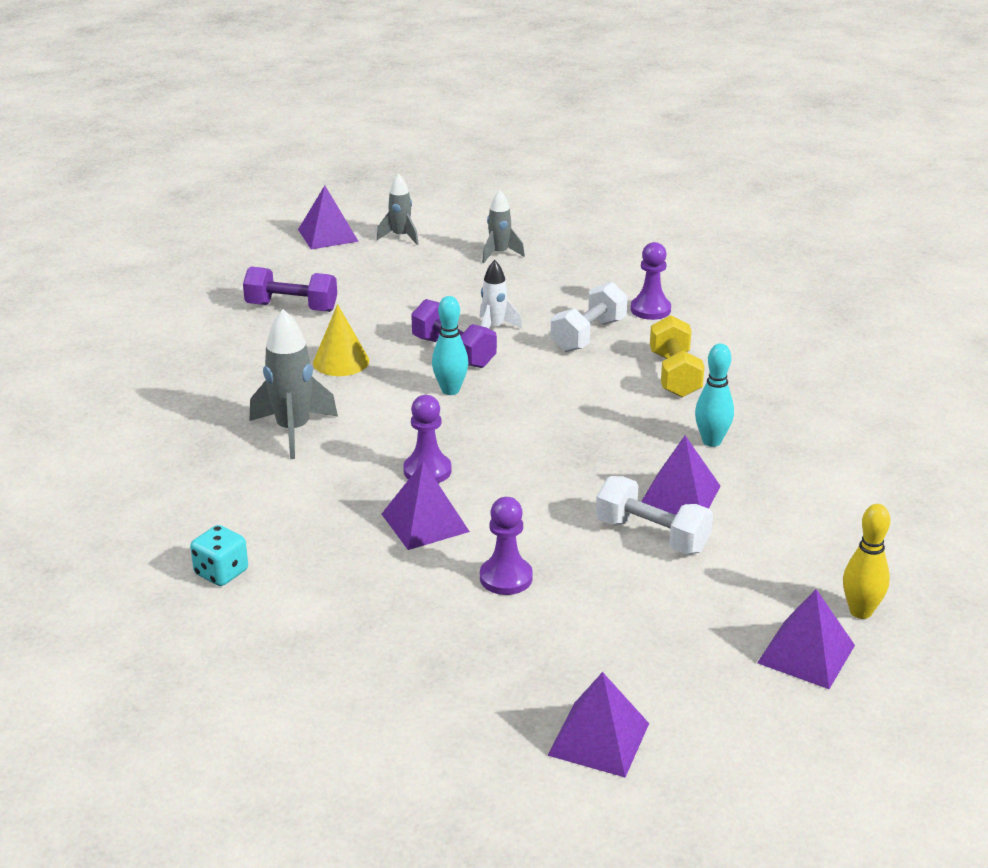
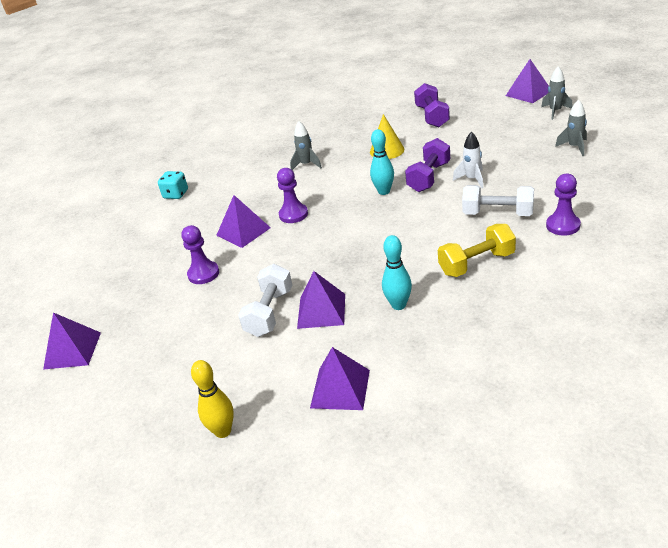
camera: 75 degrees right, 5 degrees up
grey rocket [249,309,338,459] -> grey rocket [290,121,322,170], size x0.62
purple pyramid [757,589,855,689] -> purple pyramid moved to [310,347,370,410]

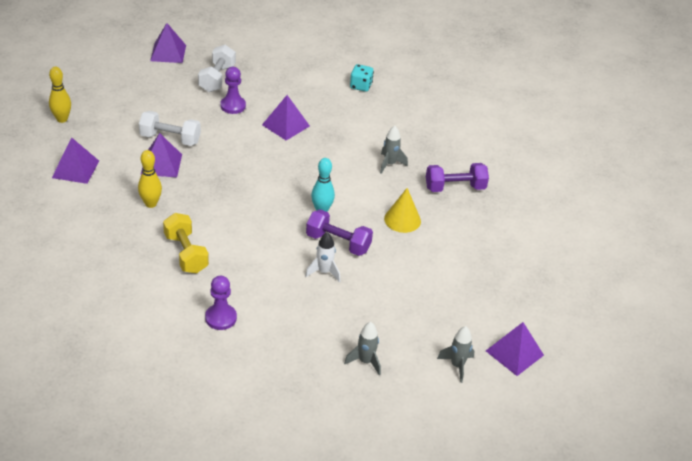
camera: 80 degrees right, 5 degrees up
purple pawn [277,168,308,223] -> none
turquoise bowling pin [382,235,412,310] -> yellow bowling pin [138,150,162,208]
purple dumbbell [414,83,450,127] -> purple dumbbell moved to [426,163,489,192]
white dumbbell [462,185,534,216] -> white dumbbell moved to [198,45,236,92]

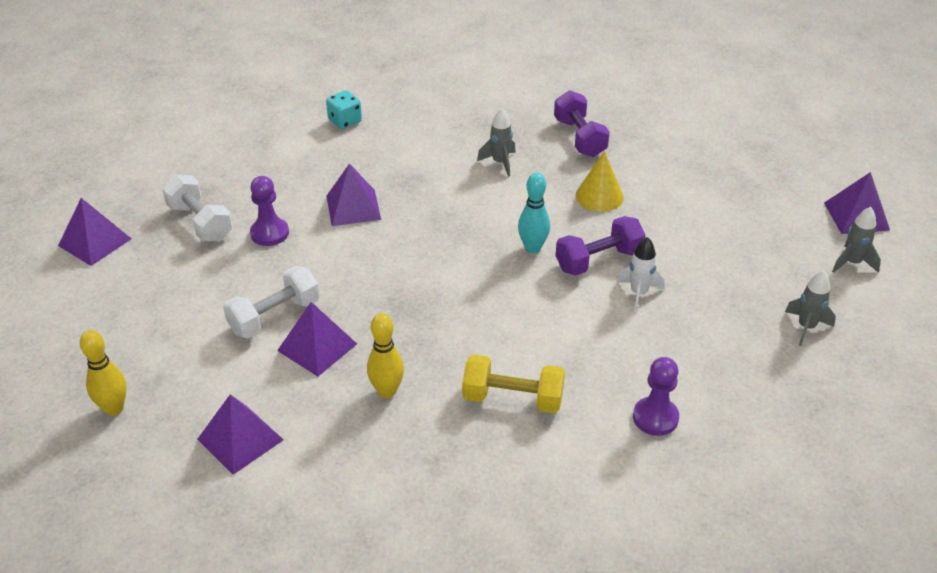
camera: 50 degrees left, 0 degrees up
purple dumbbell [426,163,489,192] -> purple dumbbell turned 45 degrees counterclockwise [554,90,610,157]

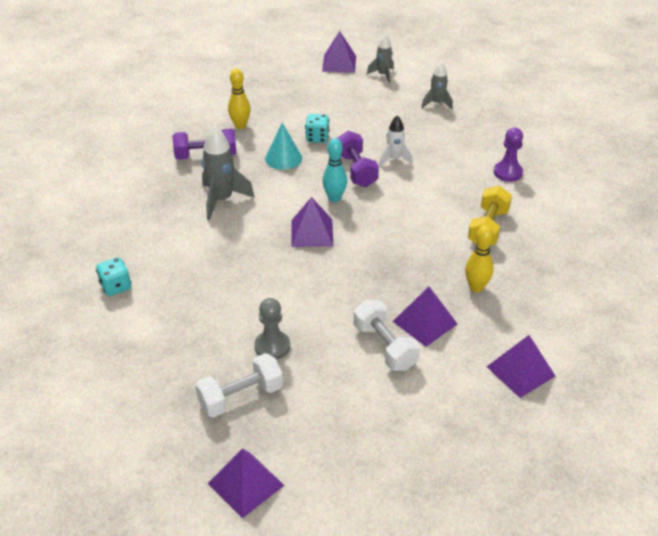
camera: 80 degrees left, 0 degrees up
yellow bowling pin [80,330,127,415] -> yellow bowling pin moved to [228,68,251,129]
purple pawn [250,176,289,246] -> grey pawn [254,298,290,360]
purple pyramid [327,163,381,226] -> purple pyramid moved to [291,197,333,247]
grey rocket [477,108,516,177] -> grey rocket [202,125,255,220], size x1.63
yellow cone [576,151,624,212] -> turquoise cone [265,123,302,170]
none -> turquoise dice [305,114,329,143]

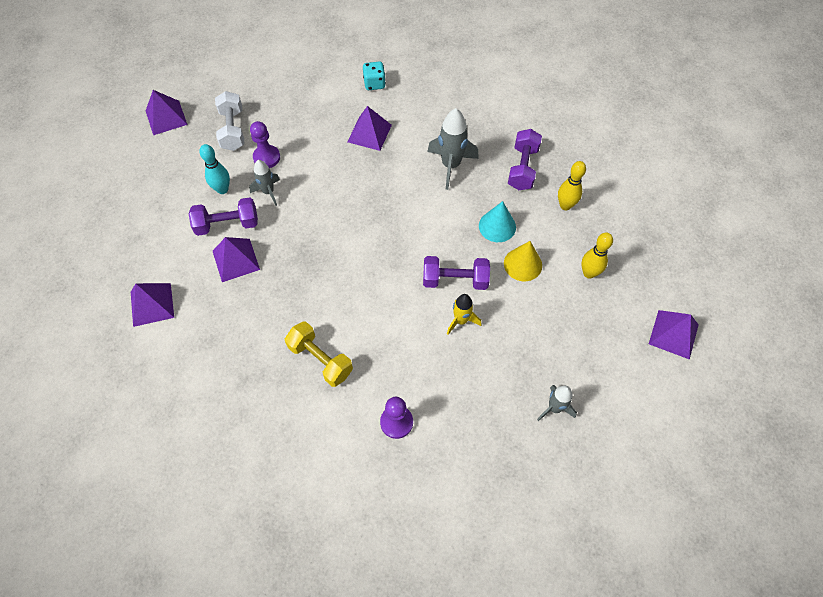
camera: 110 degrees right, 20 degrees up
grey pawn [254,298,290,360] -> purple pawn [250,121,280,168]
purple pyramid [291,197,333,247] -> purple pyramid moved to [347,106,392,151]
turquoise dice [305,114,329,143] -> yellow cone [504,241,542,281]
turquoise bowling pin [322,138,347,202] -> turquoise bowling pin moved to [199,144,230,194]
white dumbbell [354,300,420,371] -> purple dumbbell [189,198,258,236]
grey rocket [367,34,394,84] -> grey rocket moved to [249,160,280,206]
white rocket [379,115,413,166] -> yellow rocket [447,294,482,335]
yellow bowling pin [465,225,493,292] -> yellow bowling pin moved to [581,233,613,279]

